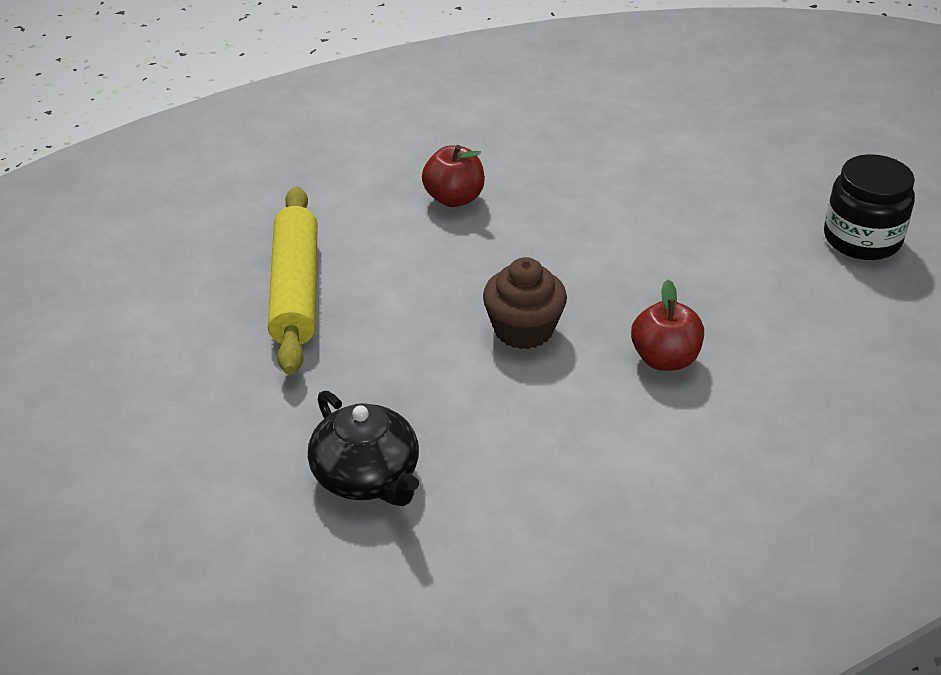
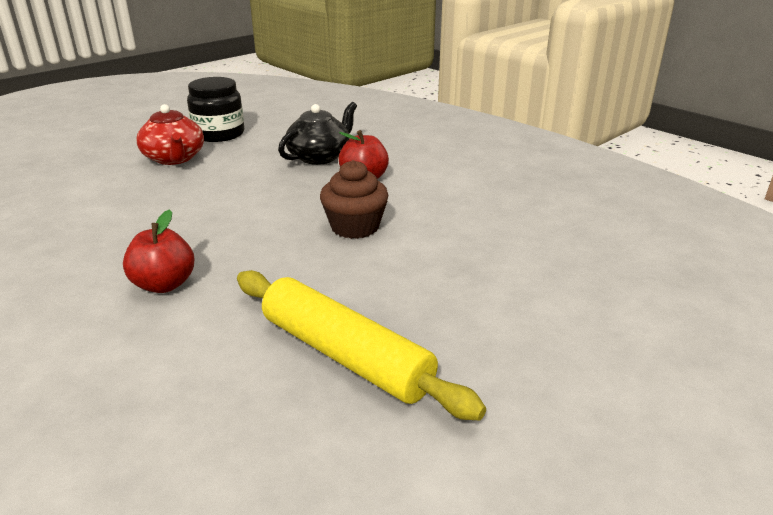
camera: 105 degrees left, 10 degrees down
yellow rolling pin [268,187,318,375] -> yellow rolling pin turned 60 degrees clockwise [237,270,486,420]
black teapot [308,391,419,506] -> black teapot moved to [278,102,357,165]
none -> red teapot [136,104,204,165]

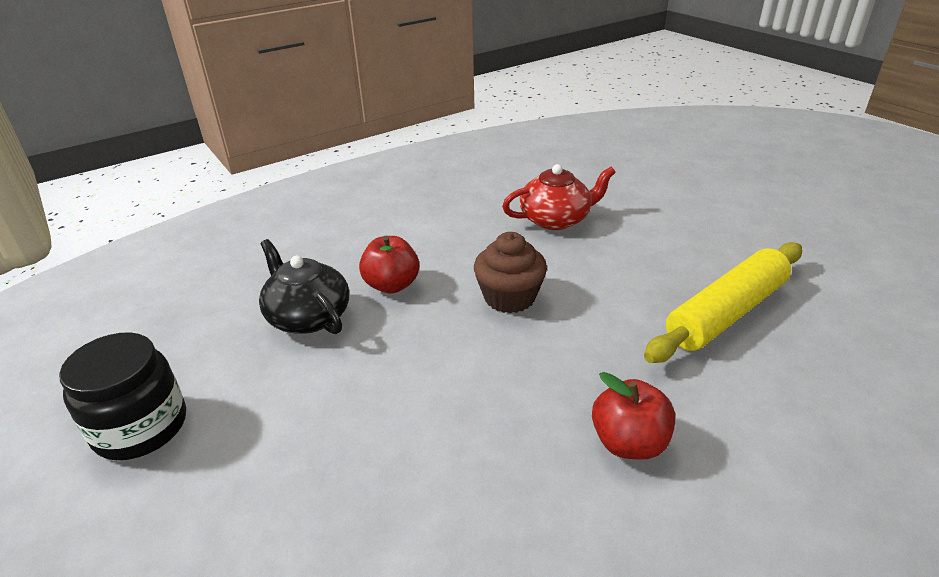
camera: 80 degrees left, 5 degrees up
red teapot [136,104,204,165] -> red teapot moved to [502,164,616,230]

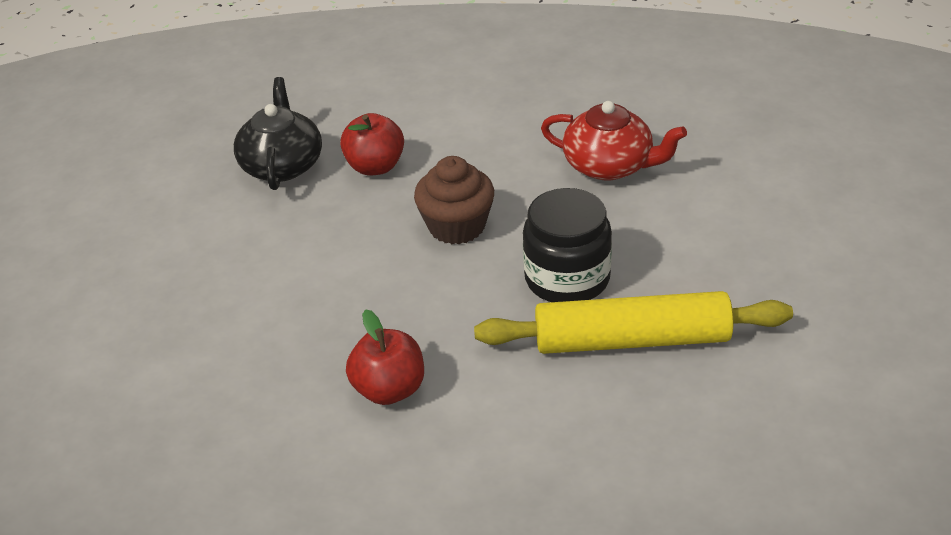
camera: 40 degrees right, 5 degrees up
black jar [59,332,186,460] -> black jar moved to [523,188,612,302]

